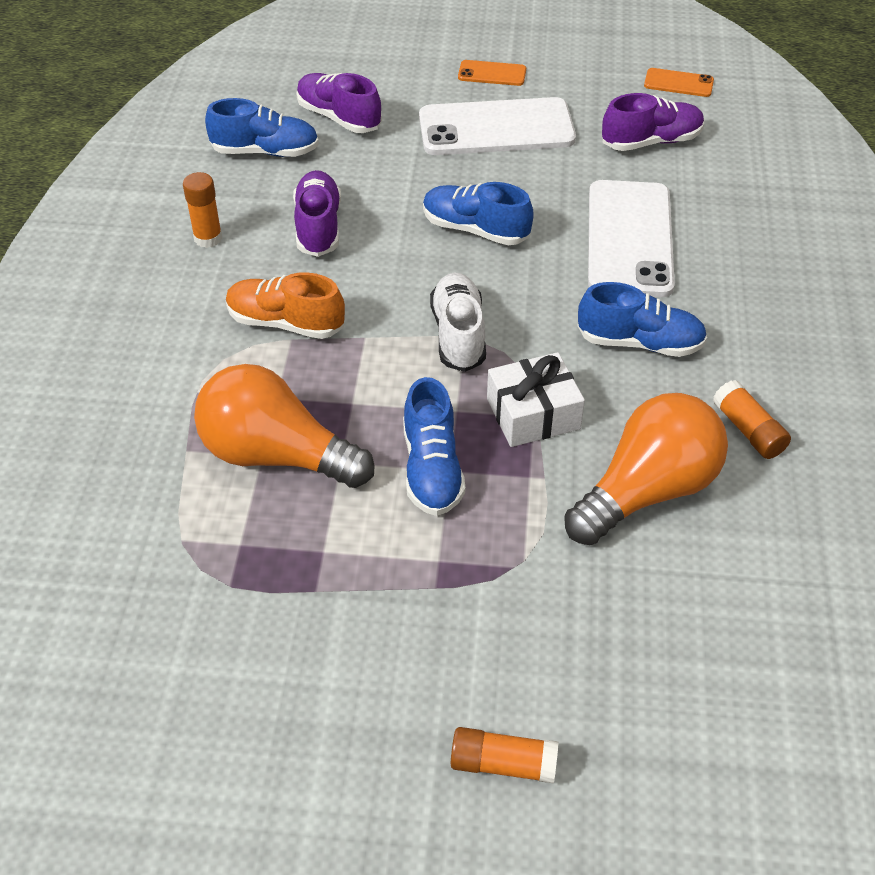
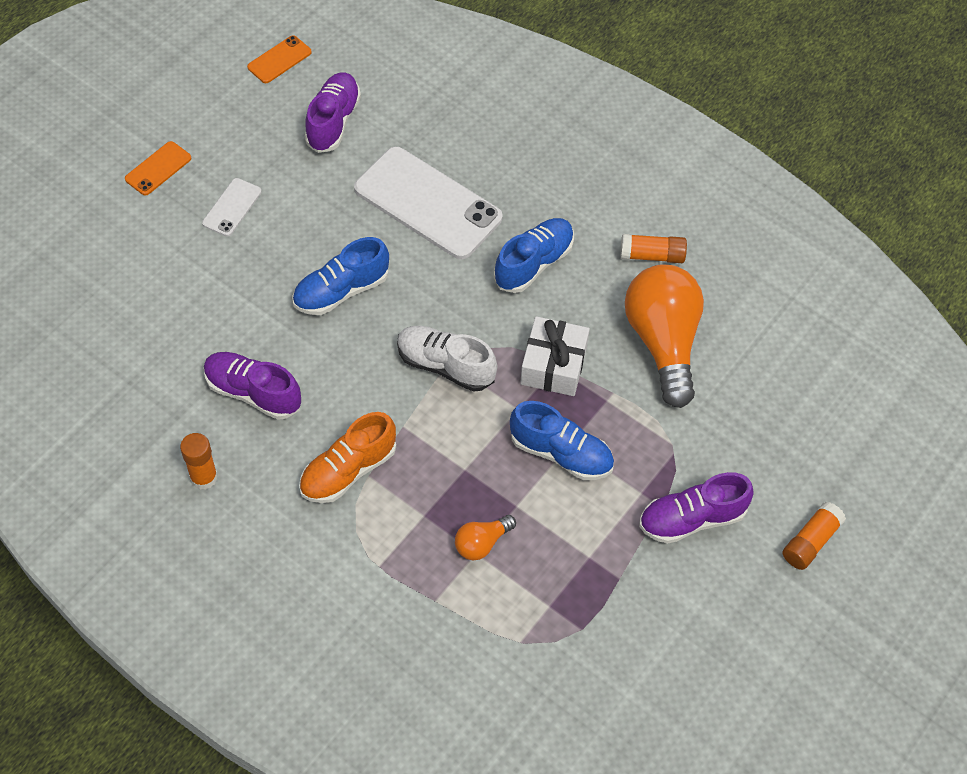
camera: 60 degrees left, 10 degrees up
orange light bulb [194,364,375,488] -> orange light bulb [455,515,516,560], size x0.45
blue shoe [205,98,319,157] -> none
purple shoe [296,73,382,133] -> purple shoe moved to [639,472,754,544]
white phone [419,97,576,155] -> white phone [202,178,262,236], size x0.46

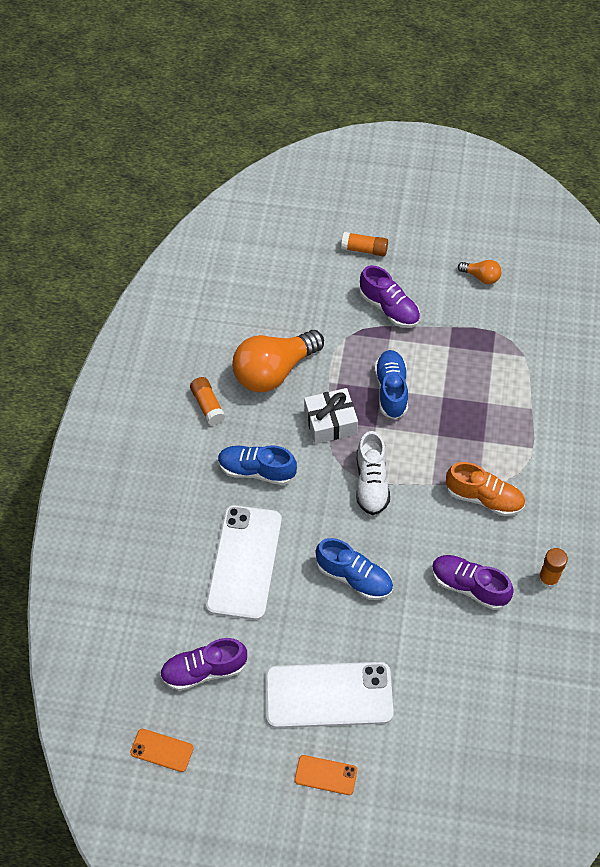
camera: 115 degrees left, 0 degrees up
white phone [202,178,262,236] -> white phone [266,662,394,728], size x2.17
purple shoe [204,352,301,420] -> purple shoe turned 120 degrees clockwise [432,555,514,610]
orange light bulb [455,515,516,560] -> orange light bulb moved to [458,260,501,284]

